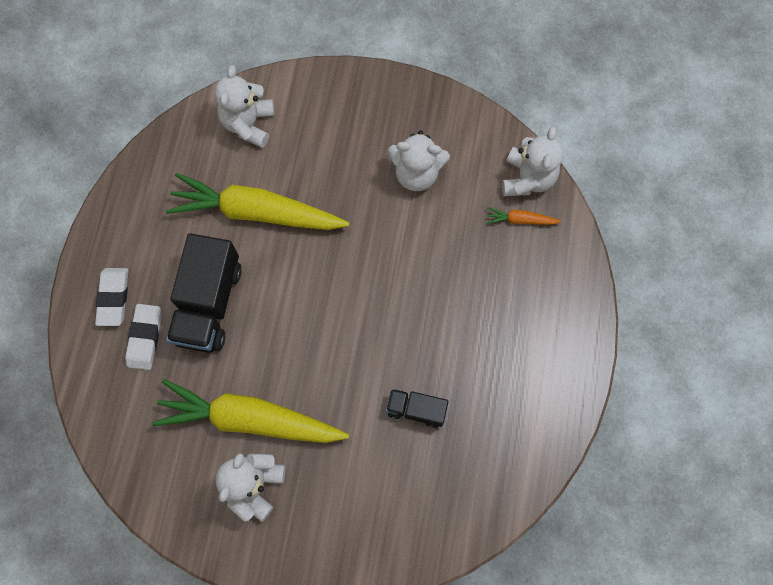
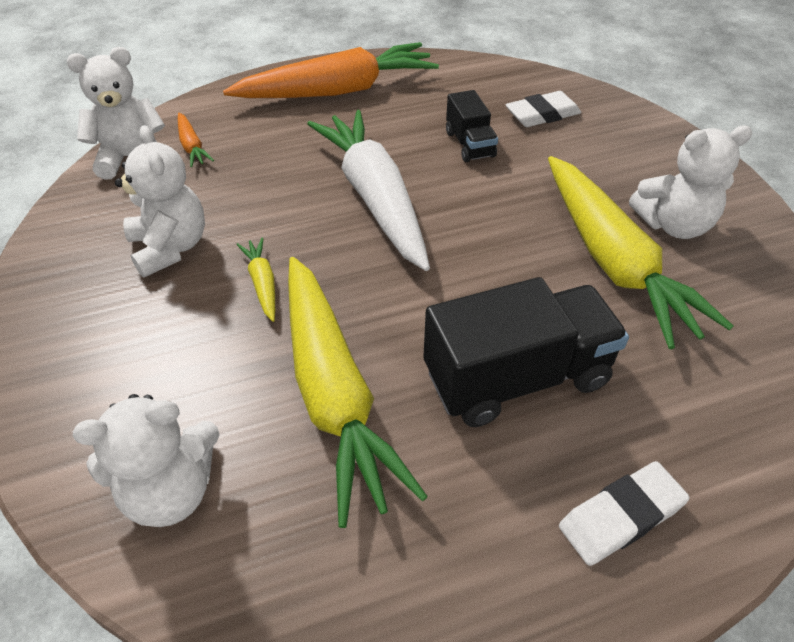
camera: 120 degrees left, 25 degrees down
white eraser [125,304,162,370] -> white eraser moved to [506,91,581,127]
none -> orange carrot [223,42,439,98]
none -> yellow carrot [236,238,275,322]
none -> white carrot [307,110,430,271]

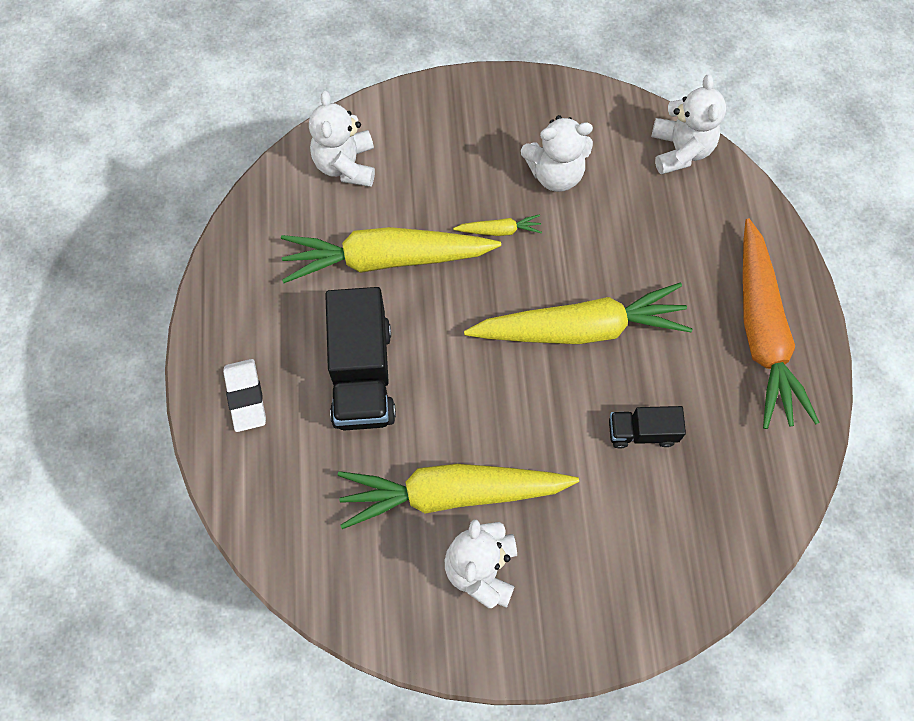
camera: 105 degrees right, 20 degrees up
orange carrot [178,113,214,167] -> none
white carrot [307,110,430,271] -> yellow carrot [464,283,692,344]
white eraser [506,91,581,127] -> none

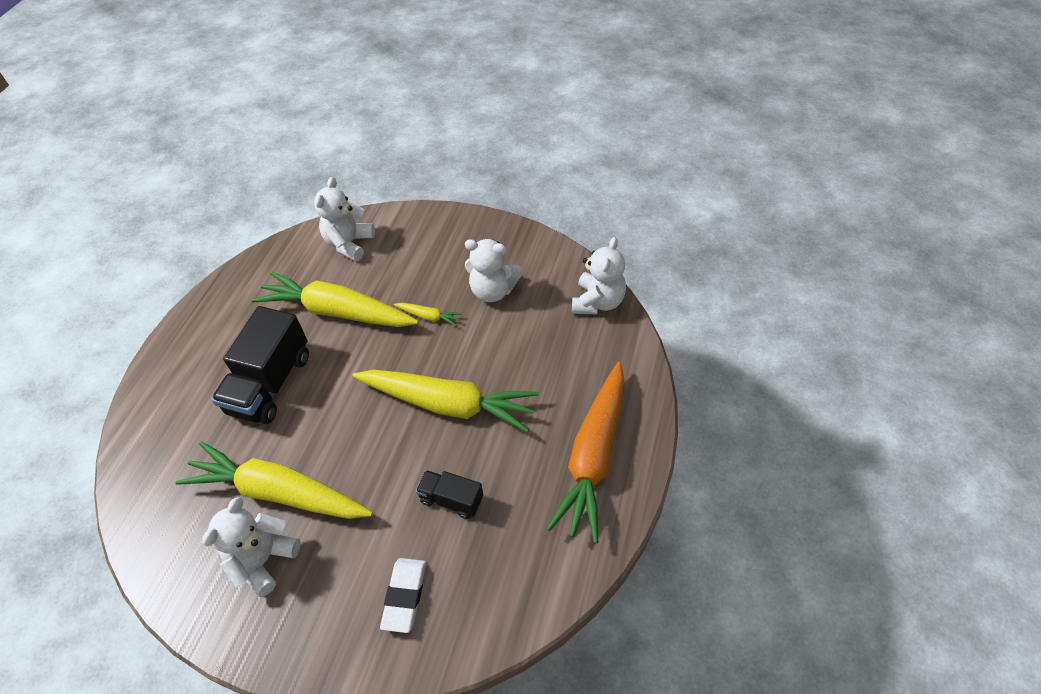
camera: 25 degrees right, 15 degrees down
white eraser [223,359,266,432] -> white eraser moved to [380,558,426,633]

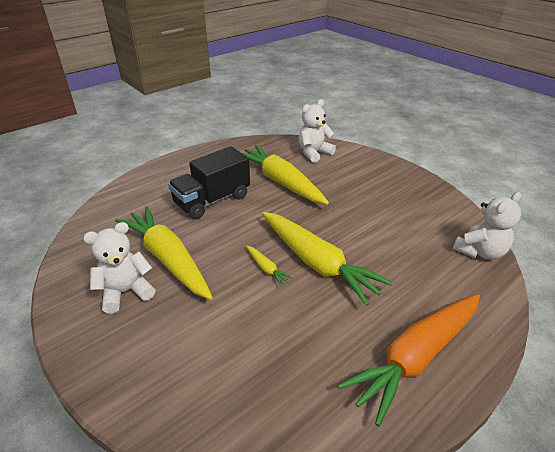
camera: 30 degrees right, 15 degrees down
white eraser [380,558,426,633] -> none
yellow carrot [394,303,462,327] -> yellow carrot moved to [246,246,293,286]
black truck [416,470,483,519] -> none
white teddy bear [465,239,522,302] -> none

